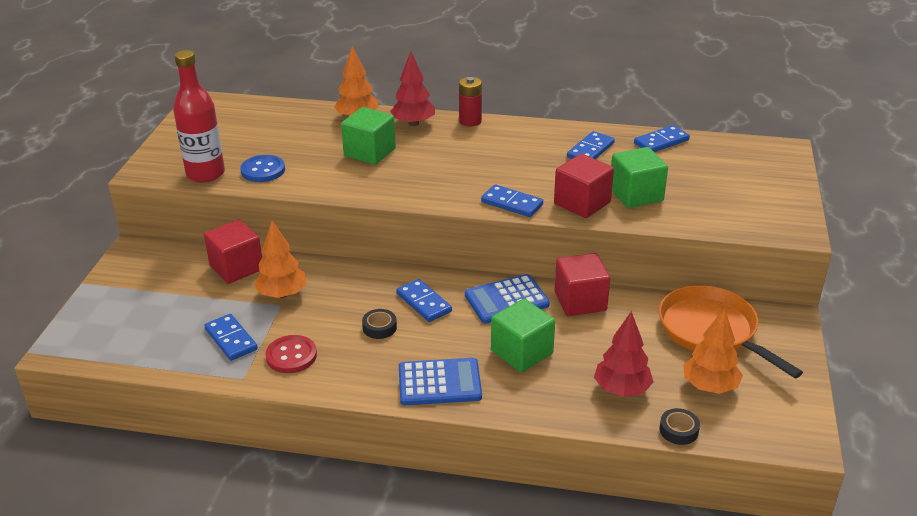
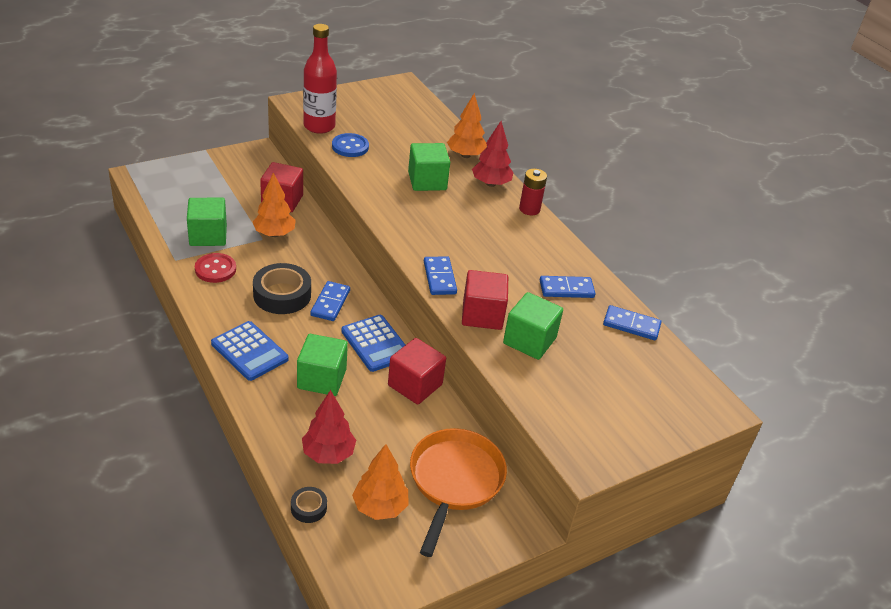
camera: 45 degrees right, 5 degrees up
blue domino [204,314,258,361] -> green cube [187,198,227,246]
black tape [362,309,397,339] -> black tape [253,263,311,314], size x1.99
blue calculator [465,274,550,324] -> blue calculator turned 150 degrees counterclockwise [341,315,405,372]

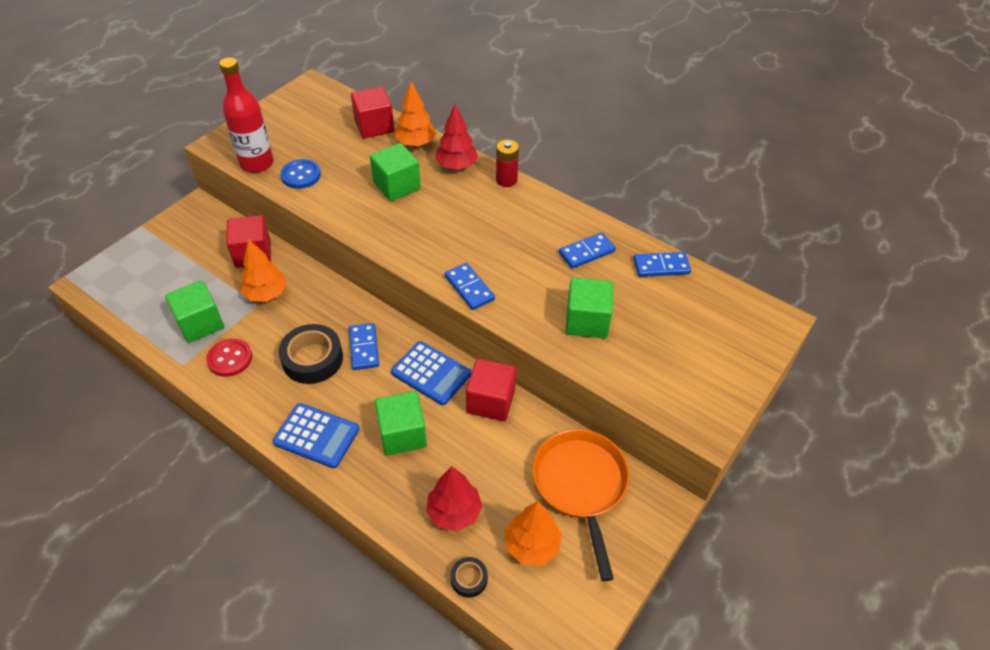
camera: 20 degrees left, 10 degrees up
red cube [462,270,508,330] -> red cube moved to [351,87,394,138]

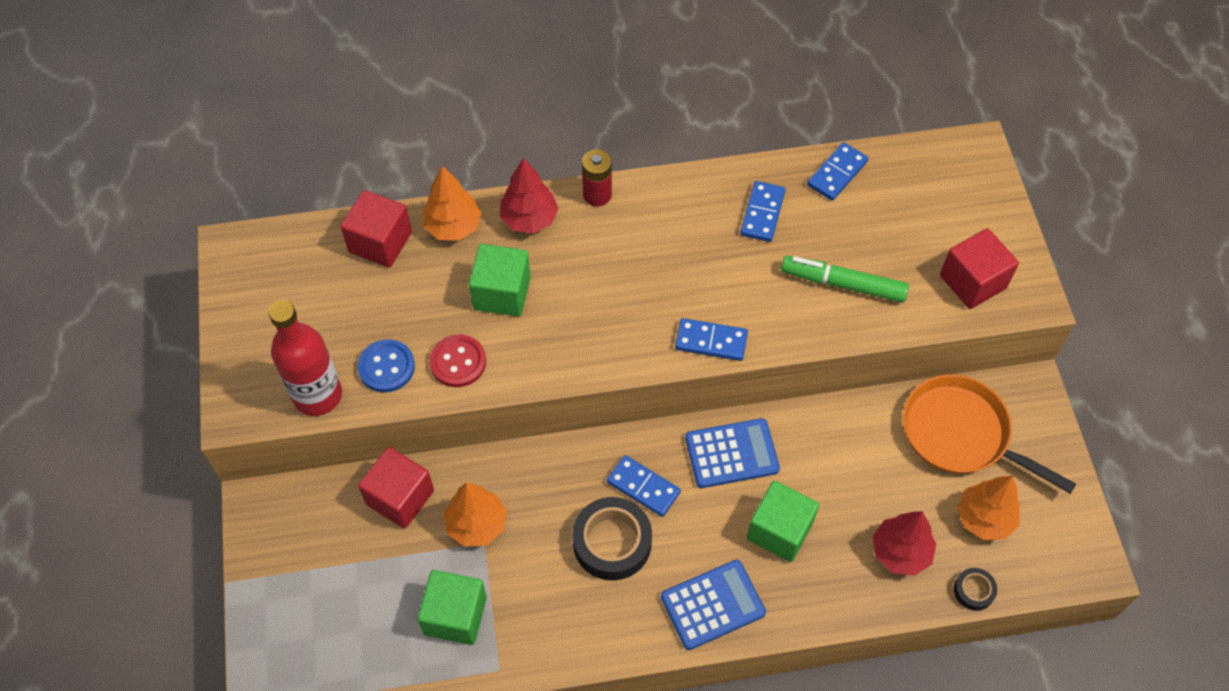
camera: 45 degrees left, 10 degrees up
red button [206,338,252,377] -> red button moved to [429,334,486,387]
red cube [466,359,516,421] -> red cube moved to [940,228,1019,309]
green cube [565,278,613,338] -> green marker [781,256,909,302]

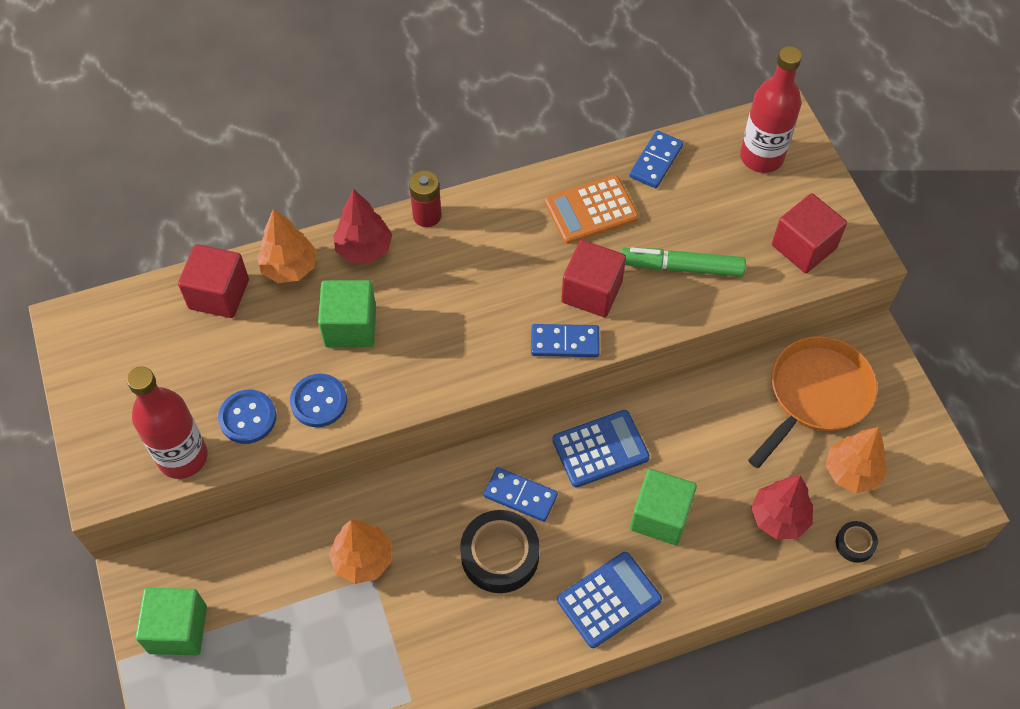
camera: 10 degrees left, 0 degrees up
red cube [358,447,434,528] -> red cube moved to [561,240,626,317]
green cube [417,570,487,645] -> green cube moved to [135,588,207,655]
red button [429,334,486,387] -> blue button [290,374,347,427]
blue domino [740,181,785,242] -> orange calculator [545,175,639,244]
orange pan [903,375,1076,494] -> orange pan turned 105 degrees clockwise [748,336,878,468]
none -> red bottle [740,46,802,173]

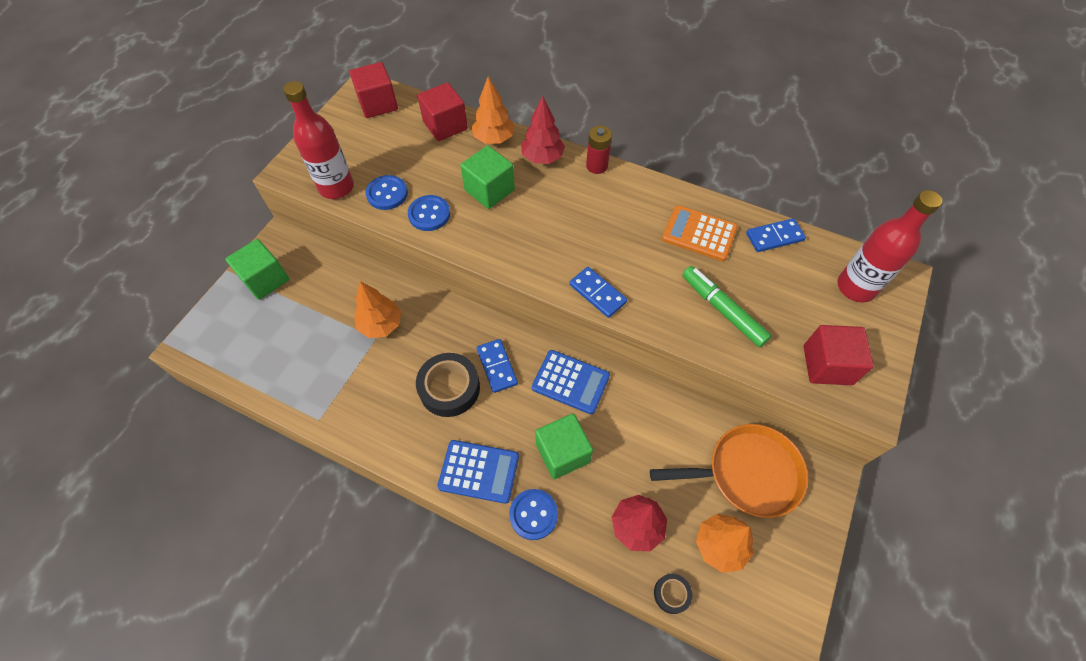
camera: 45 degrees right, 0 degrees up
red cube [561,240,626,317] -> red cube moved to [349,62,398,118]
none -> blue button [509,489,558,540]

